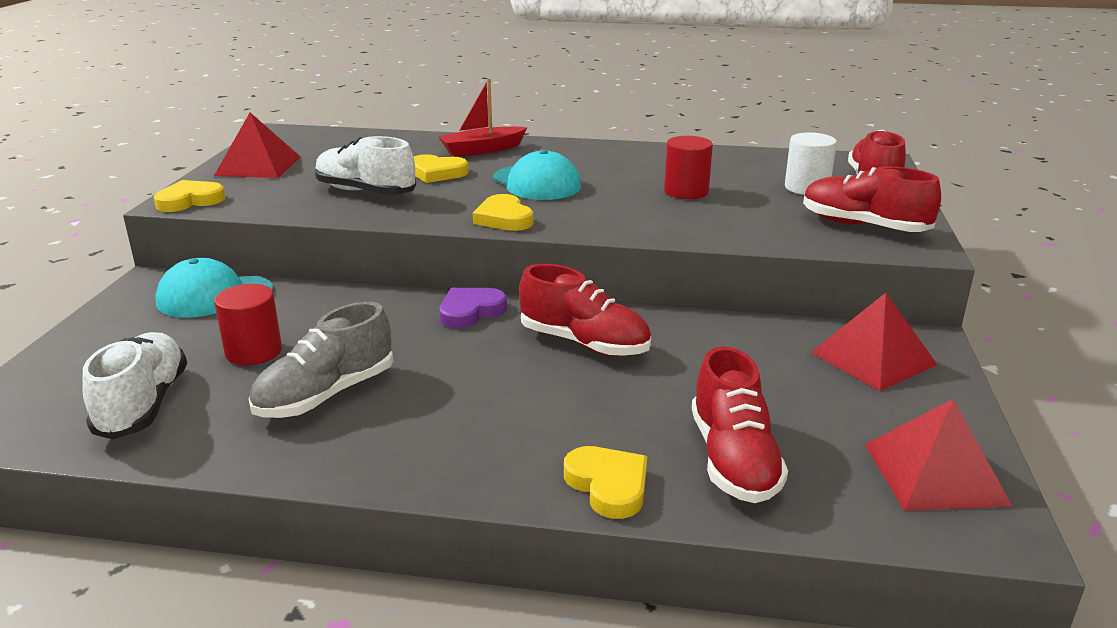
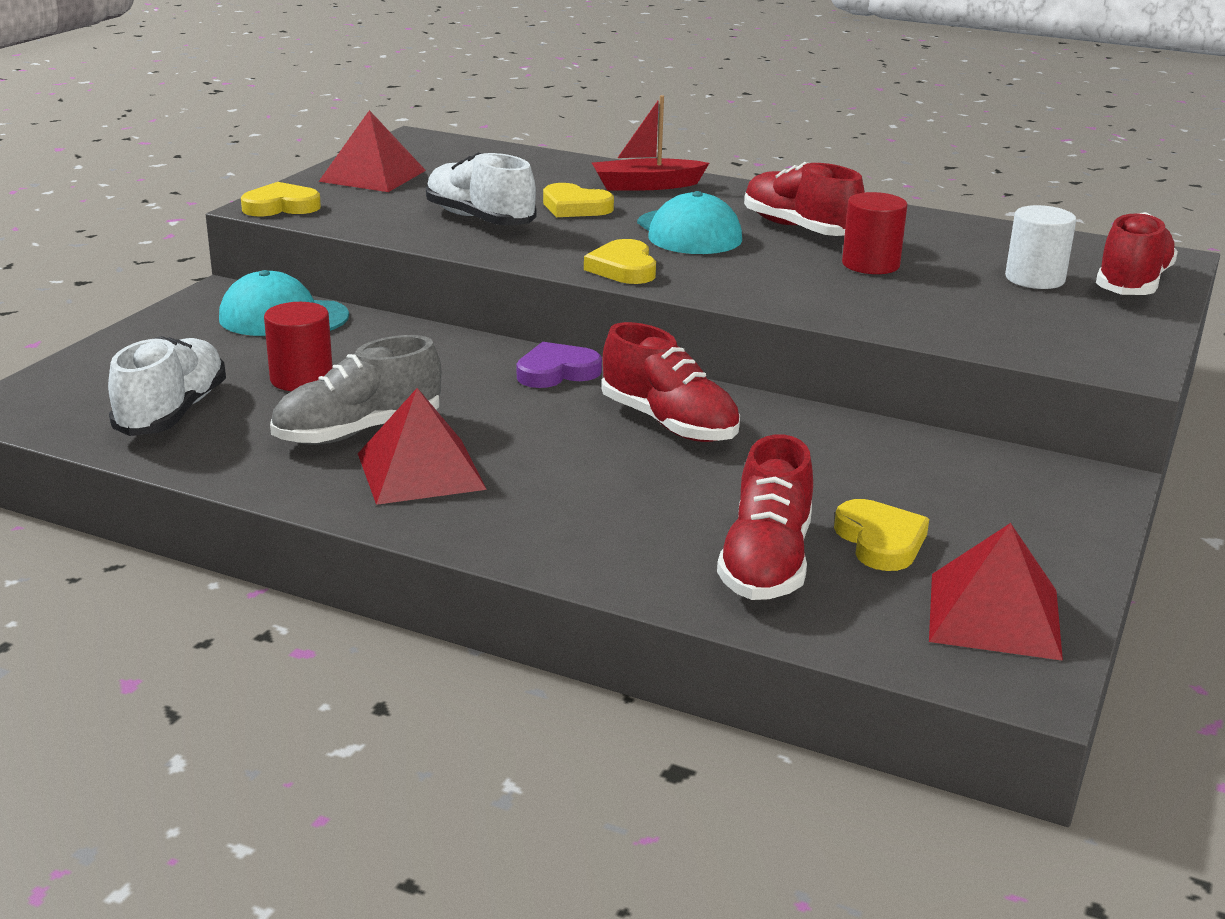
camera: 15 degrees right, 0 degrees up
yellow heart [564,446,647,519] -> yellow heart moved to [834,499,929,571]
red shoe [803,166,941,232] -> red shoe moved to [744,162,865,236]
red pyramid [810,293,938,391] -> red pyramid moved to [358,388,487,505]

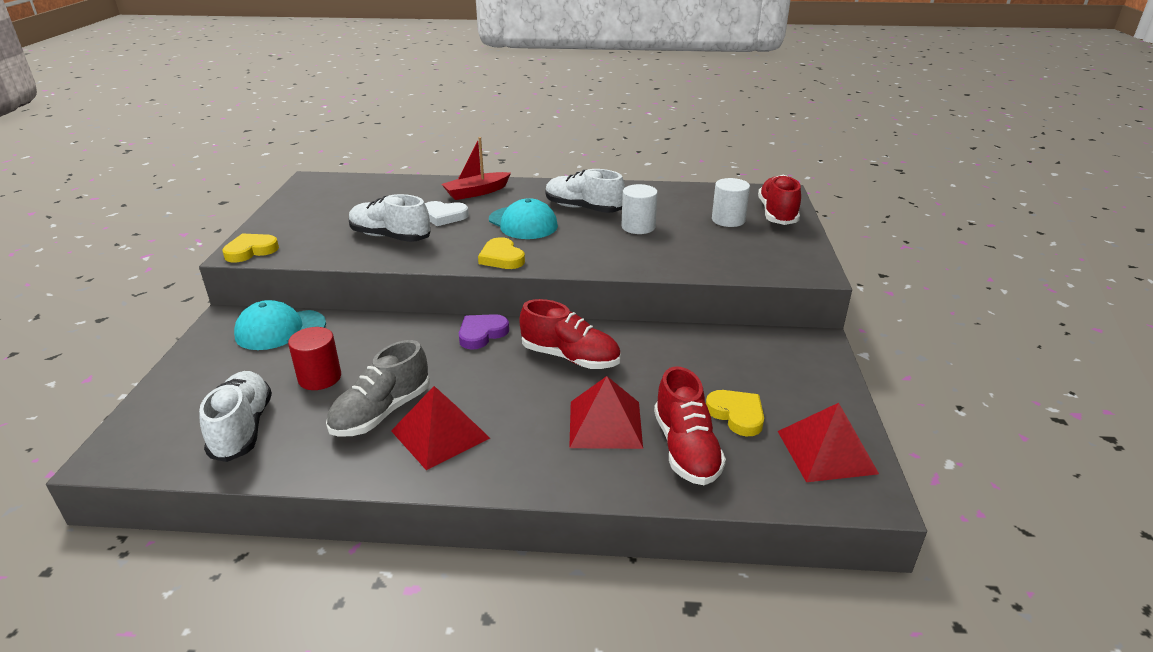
camera: 20 degrees left, 5 degrees up
red pyramid [319,110,426,192] -> red pyramid moved to [569,376,643,449]
yellow heart [543,183,614,217] -> white heart [425,201,469,226]
red shoe [744,162,865,236] -> white shoe [545,169,625,213]
red cylinder [842,192,907,274] -> white cylinder [621,184,658,234]

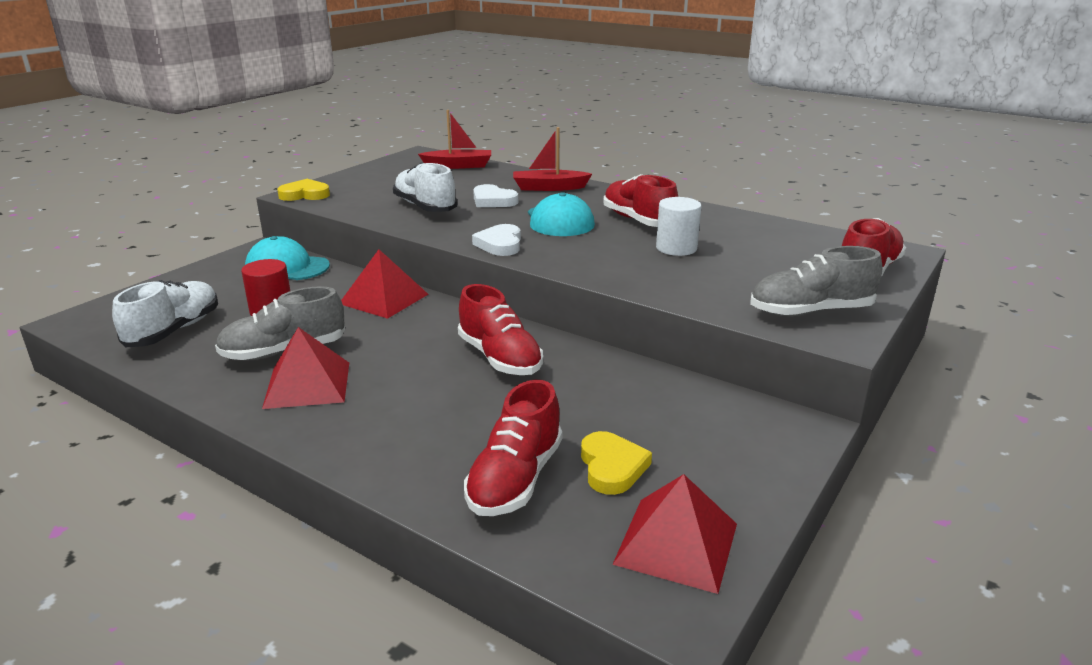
camera: 30 degrees right, 5 degrees down
purple heart [459,314,509,350] -> none
yellow heart [478,237,525,269] -> white heart [472,224,521,256]
white shoe [545,169,625,213] -> red shoe [604,174,678,227]
red pyramid [569,376,643,449] -> red pyramid moved to [341,250,428,319]
white cylinder [712,178,750,227] -> none
none -> red boat [418,110,491,169]
none -> grey shoe [750,246,882,317]

